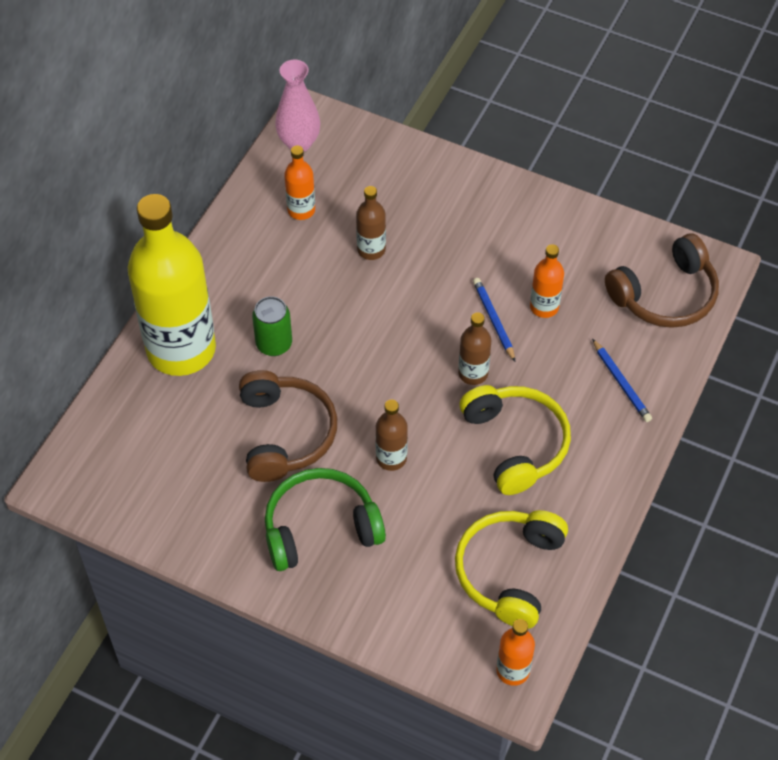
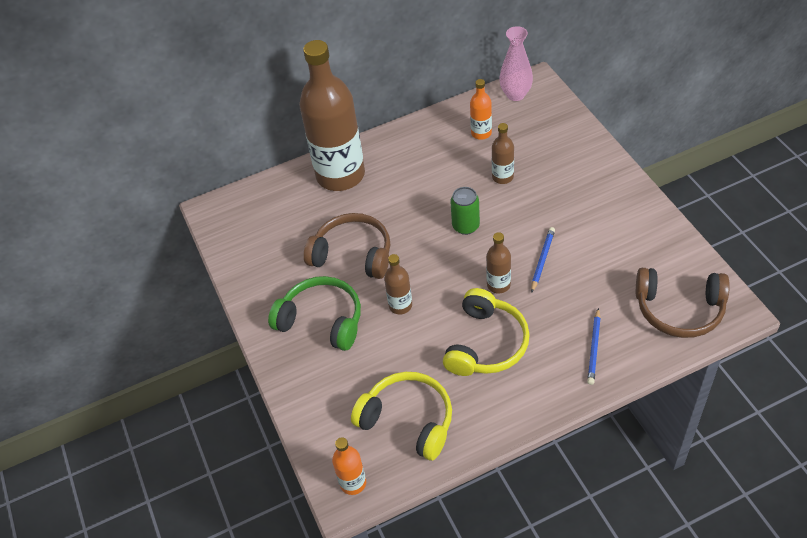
camera: 45 degrees right, 5 degrees down
yellow bottle [128,194,216,376] -> brown bottle [299,40,365,191]
brown headphones [239,370,337,482] -> brown headphones turned 105 degrees counterclockwise [304,213,390,279]
green can [252,296,292,356] -> green can moved to [450,187,480,235]
yellow headphones [455,510,568,629] -> yellow headphones turned 60 degrees clockwise [351,372,452,460]
orange bottle [530,244,564,318] -> none

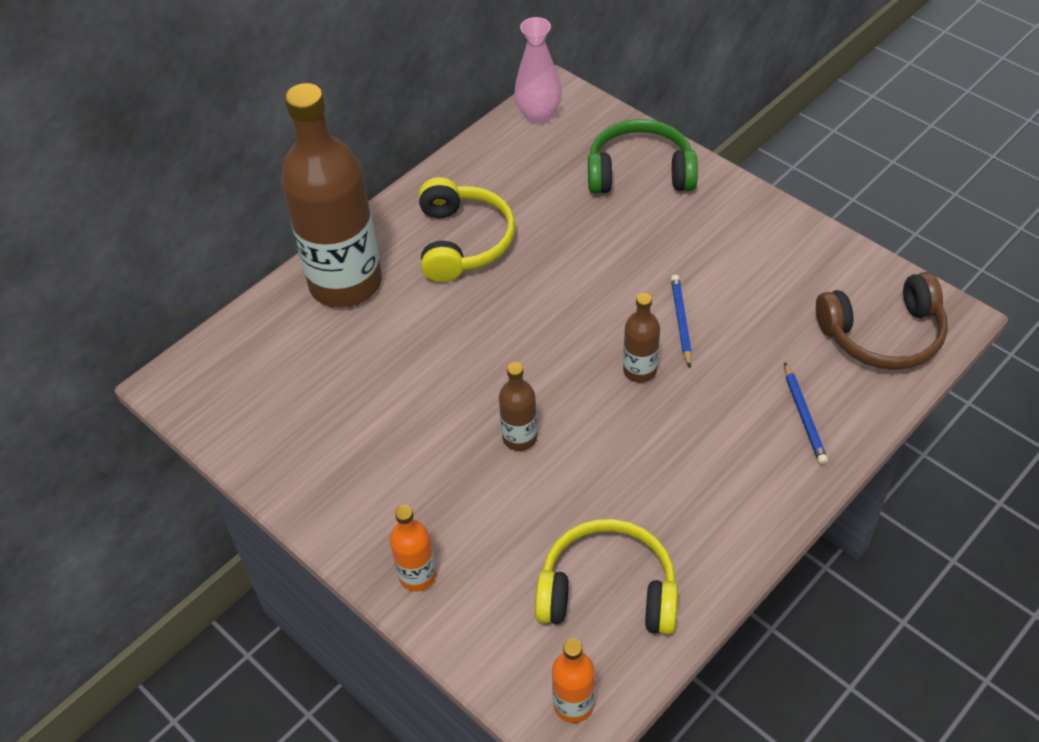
camera: 25 degrees left, 0 degrees up
green headphones [268,276,361,351] -> green headphones moved to [588,119,698,194]
brown headphones [304,213,390,279] -> none
yellow headphones [443,288,530,376] -> yellow headphones moved to [419,177,515,282]
green can [450,187,480,235] -> none
orange bottle [470,79,492,140] -> orange bottle moved to [390,505,436,592]
brown bottle [492,123,514,184] -> none

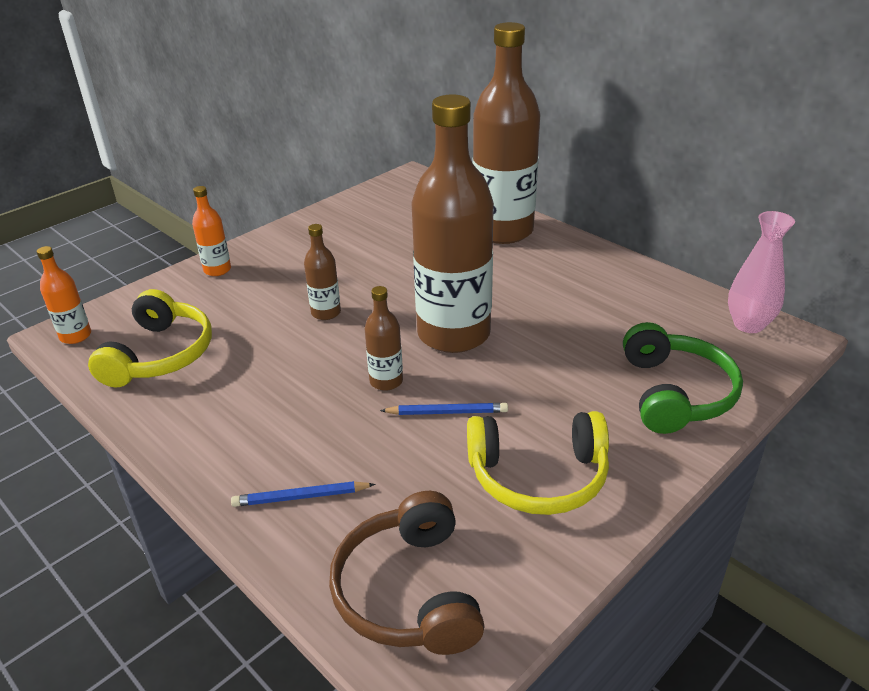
camera: 90 degrees right, 15 degrees down
yellow headphones [419,177,515,282] -> yellow headphones moved to [467,411,609,515]
none -> brown bottle [411,94,494,353]

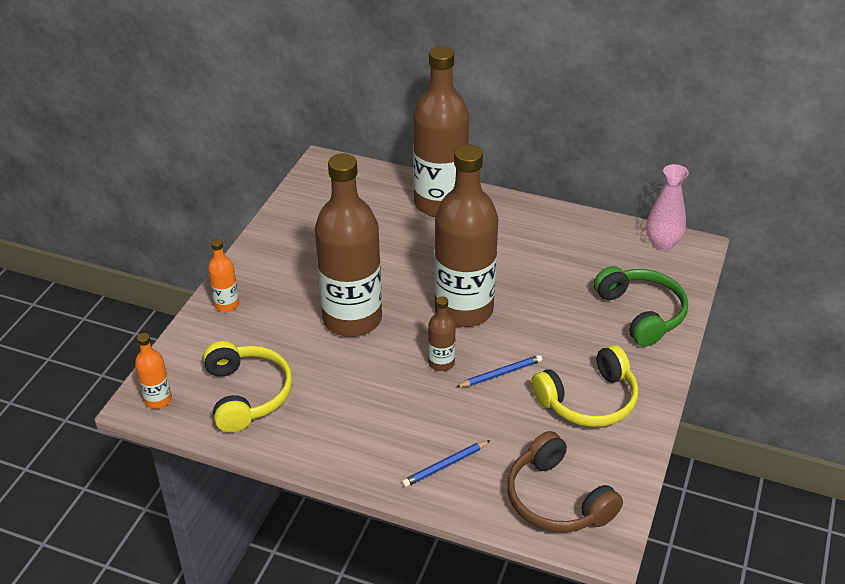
camera: 25 degrees left, 5 degrees up
brown bottle [304,224,341,320] -> brown bottle [315,154,382,337], size x2.34

